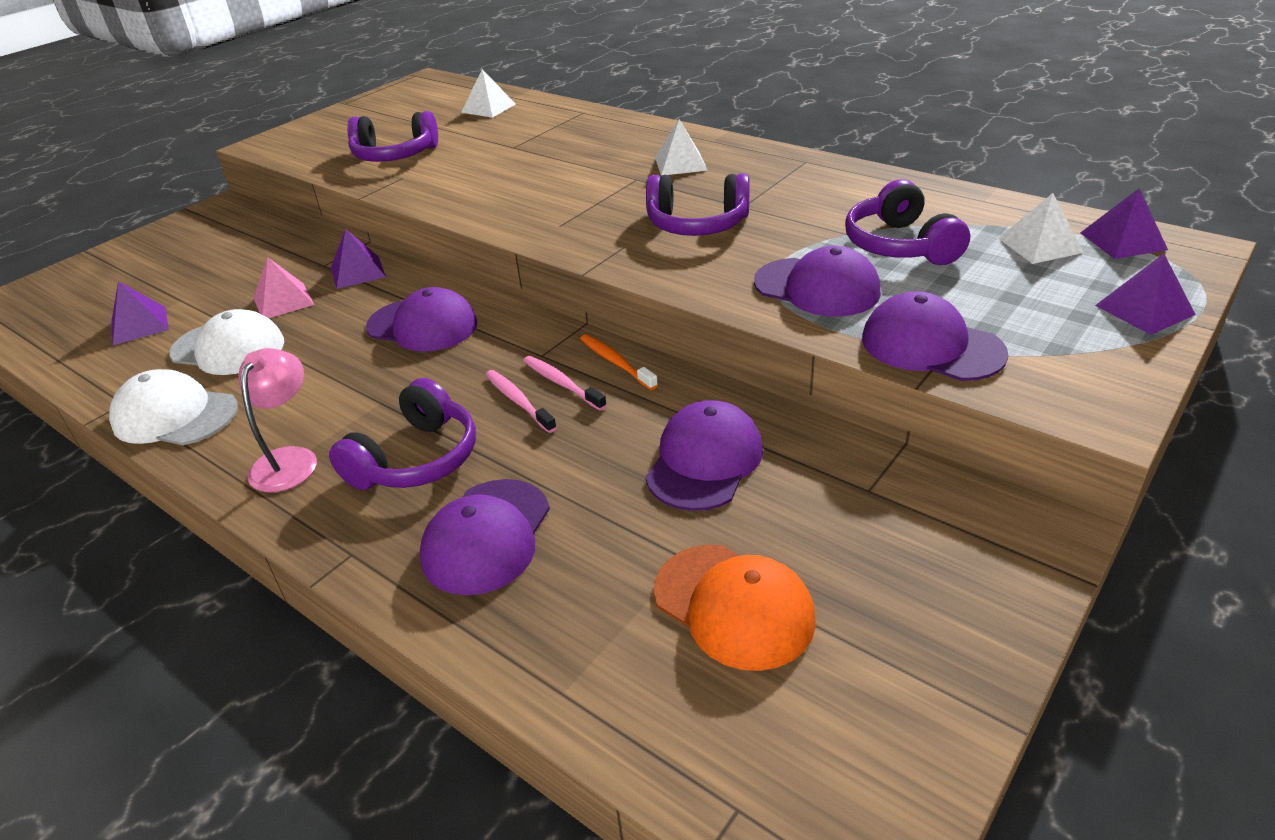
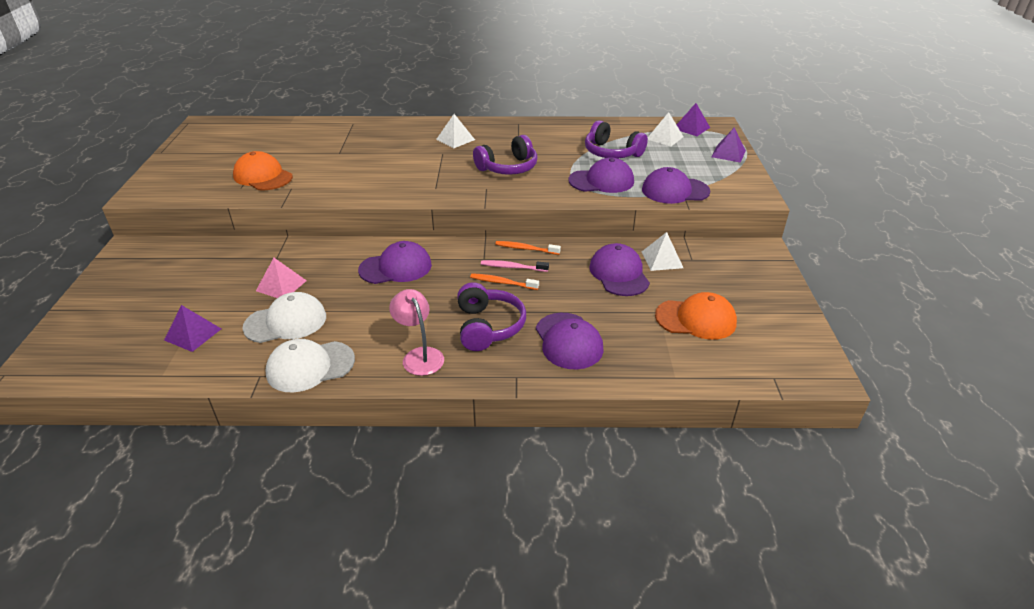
camera: 40 degrees left, 0 degrees up
purple pyramid [331,229,386,289] -> none
purple headphones [347,111,438,162] -> orange cap [233,151,293,190]
white pyramid [461,69,516,118] -> white pyramid moved to [642,232,683,271]
pink toothbrush [486,370,557,433] -> orange toothbrush [470,273,539,290]

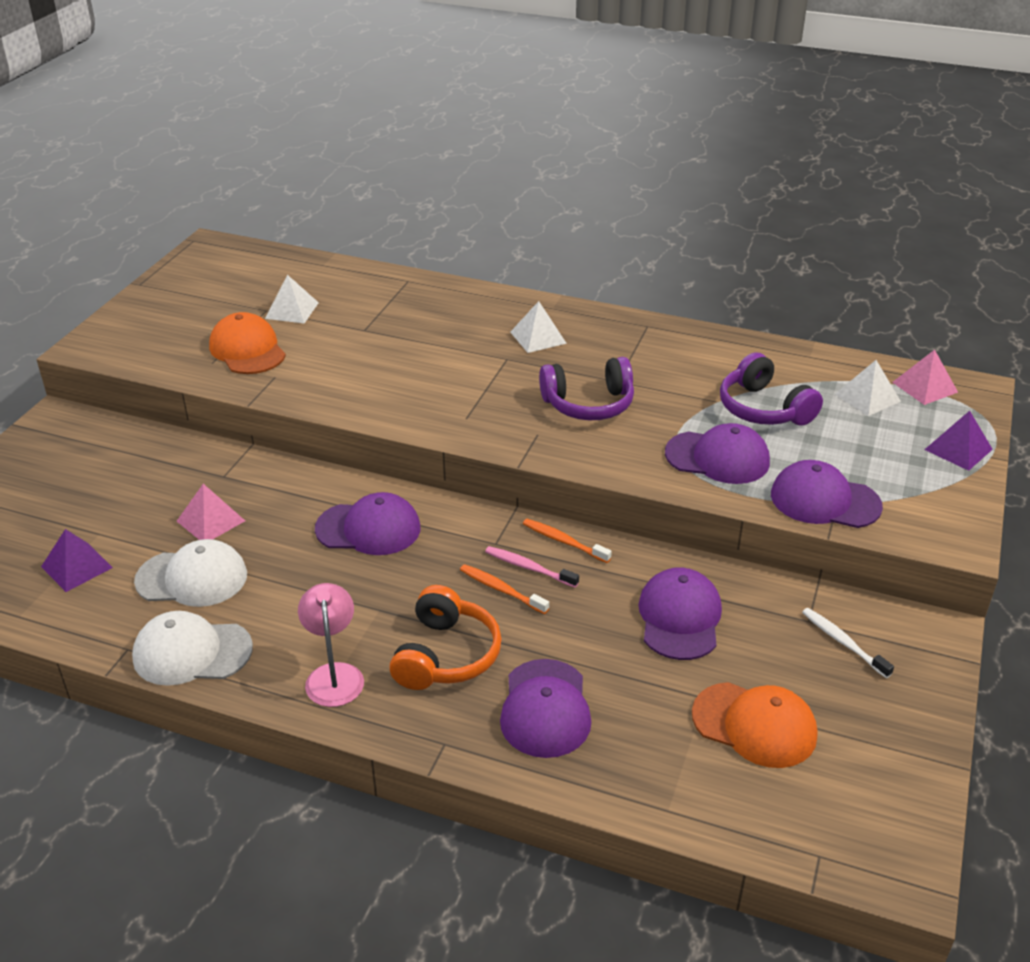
camera: 20 degrees right, 0 degrees up
purple headphones [457,282,526,351] -> orange headphones [389,585,502,690]
white pyramid [642,232,683,271] -> white pyramid moved to [265,275,319,324]
purple pyramid [677,103,710,136] -> pink pyramid [892,350,958,405]
none -> white toothbrush [802,608,894,678]

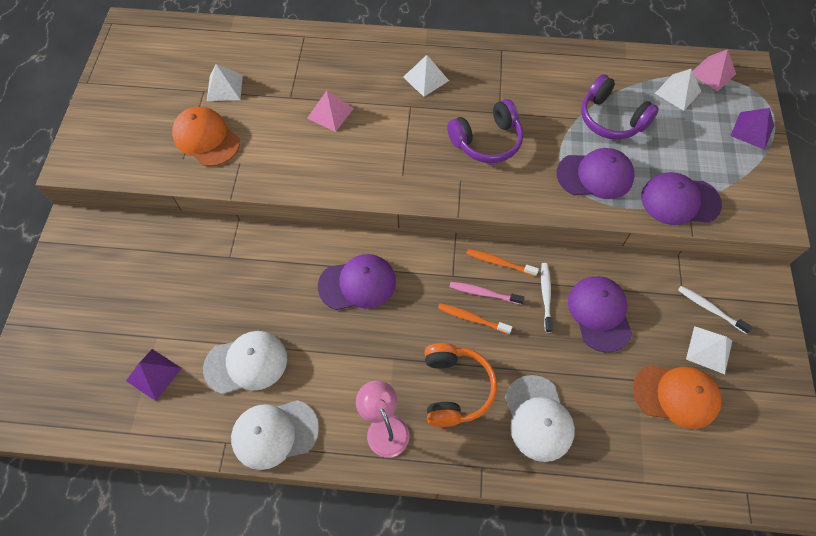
camera: 15 degrees left, 25 degrees up
pink pyramid [177,484,245,540] -> pink pyramid moved to [307,90,354,132]
purple cap [500,659,591,758] -> white cap [505,375,575,462]
none -> white toothbrush [541,263,553,333]
none -> white pyramid [686,326,733,374]

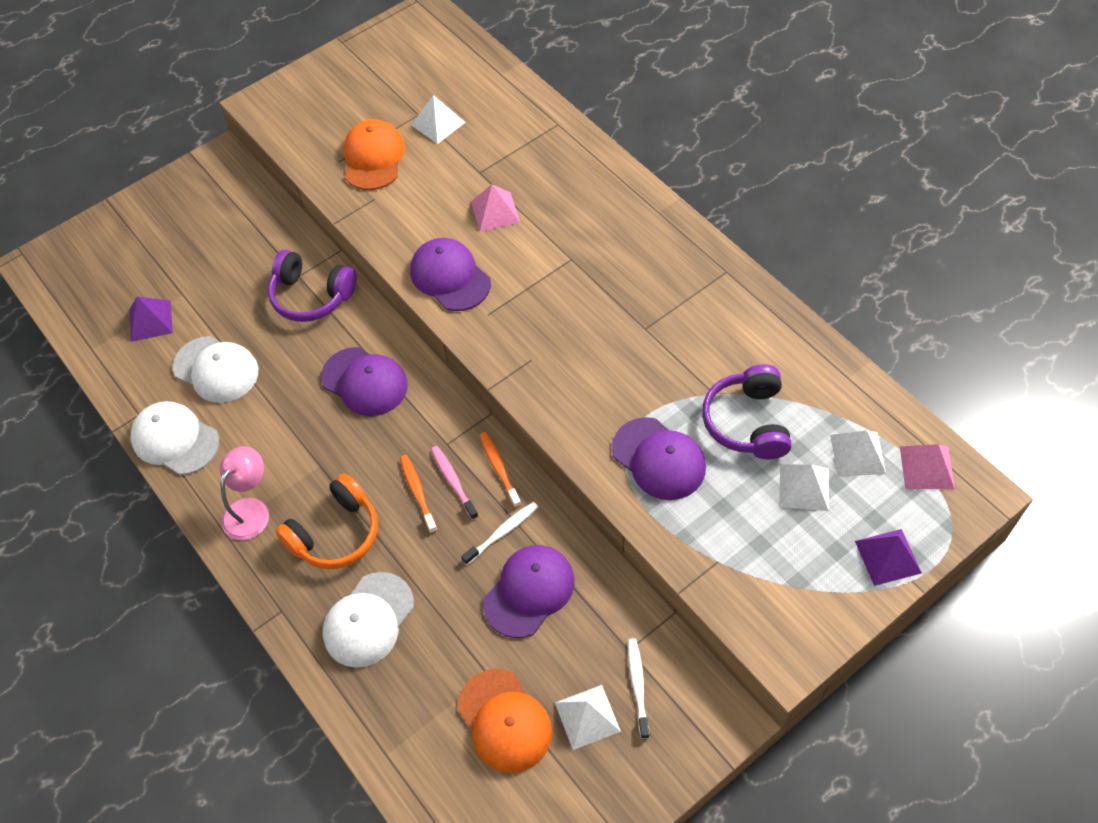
camera: 50 degrees right, 5 degrees down
white pyramid [403,55,449,97] -> white pyramid moved to [779,464,829,511]
purple headphones [447,99,523,163] -> purple headphones moved to [268,250,357,322]
purple cap [641,172,722,225] -> purple cap moved to [410,238,491,311]

